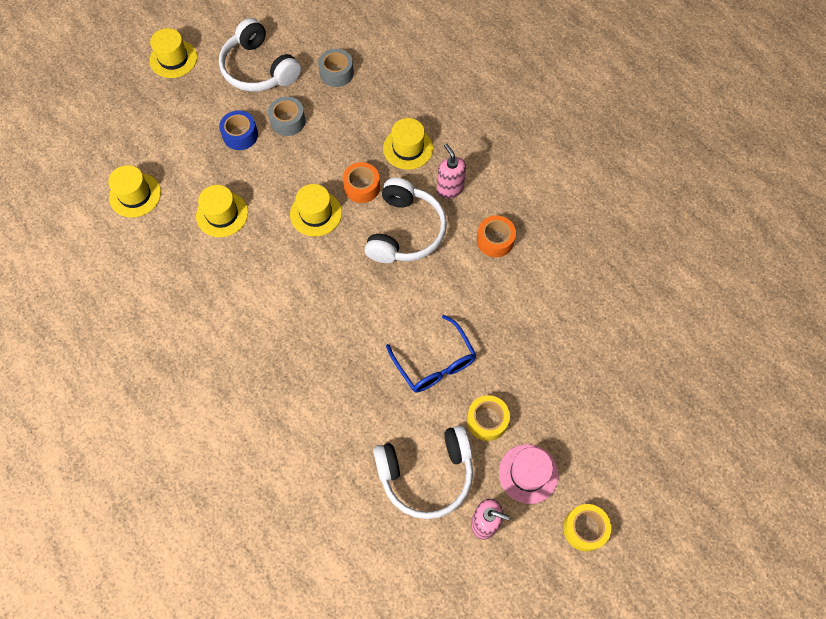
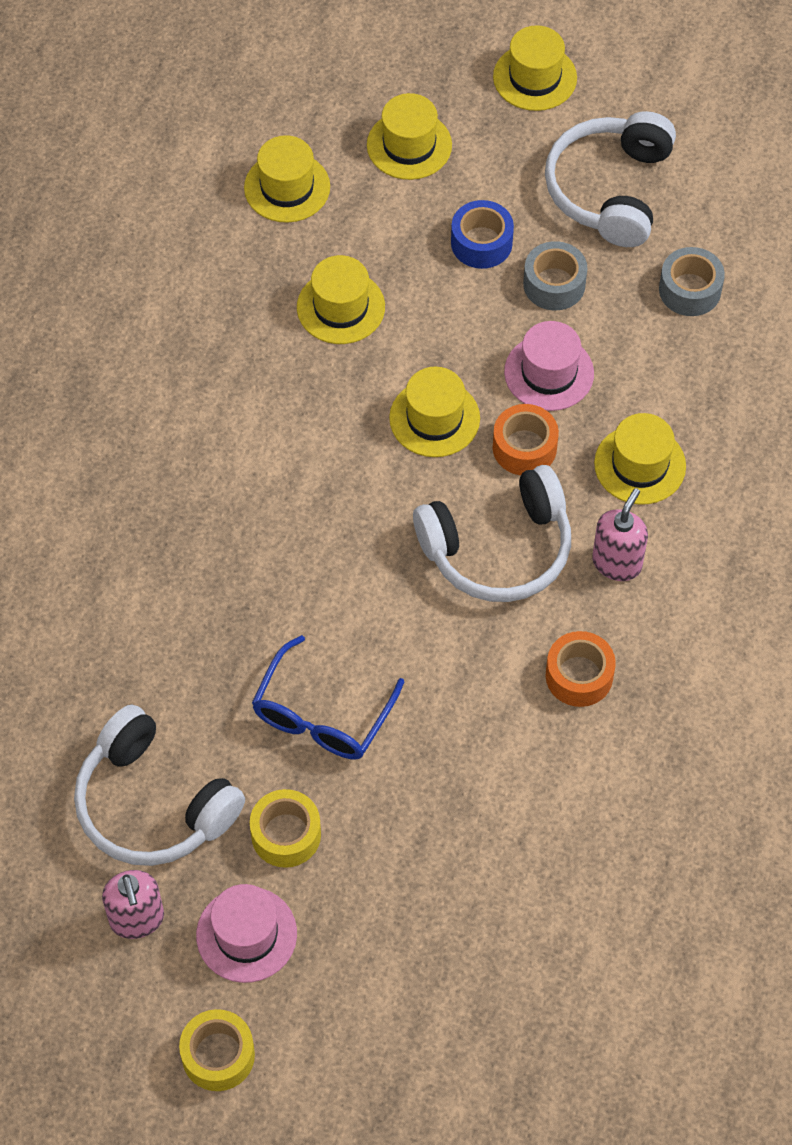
camera: 55 degrees right, 5 degrees down
none -> yellow hat [367,93,452,180]
none -> pink hat [504,321,594,411]

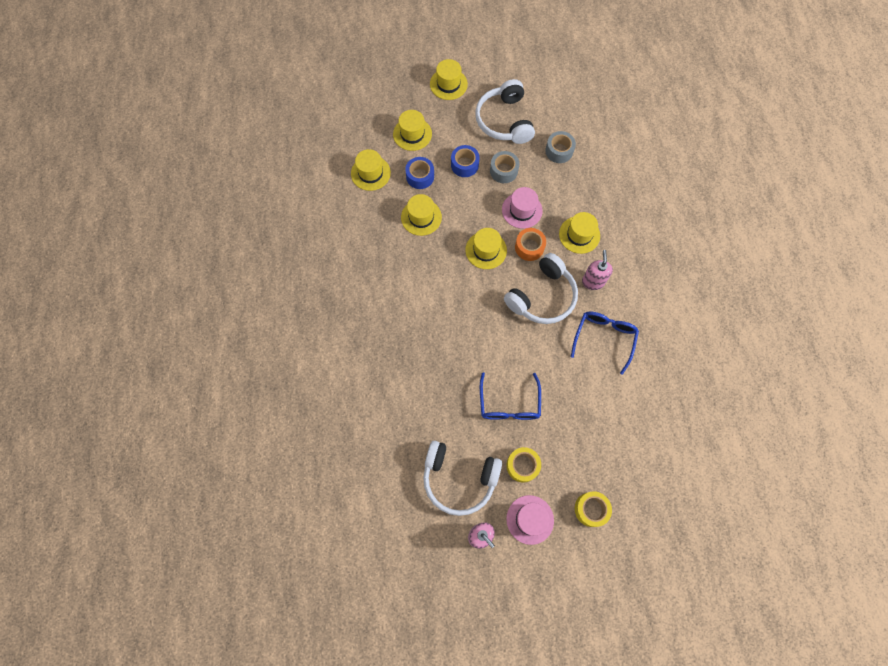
camera: 25 degrees left, 10 degrees up
yellow tape [179,1009,255,1091] -> yellow tape moved to [575,491,612,527]
orange tape [546,631,616,707] -> blue glasses [571,312,639,375]
none -> blue tape [405,157,434,189]

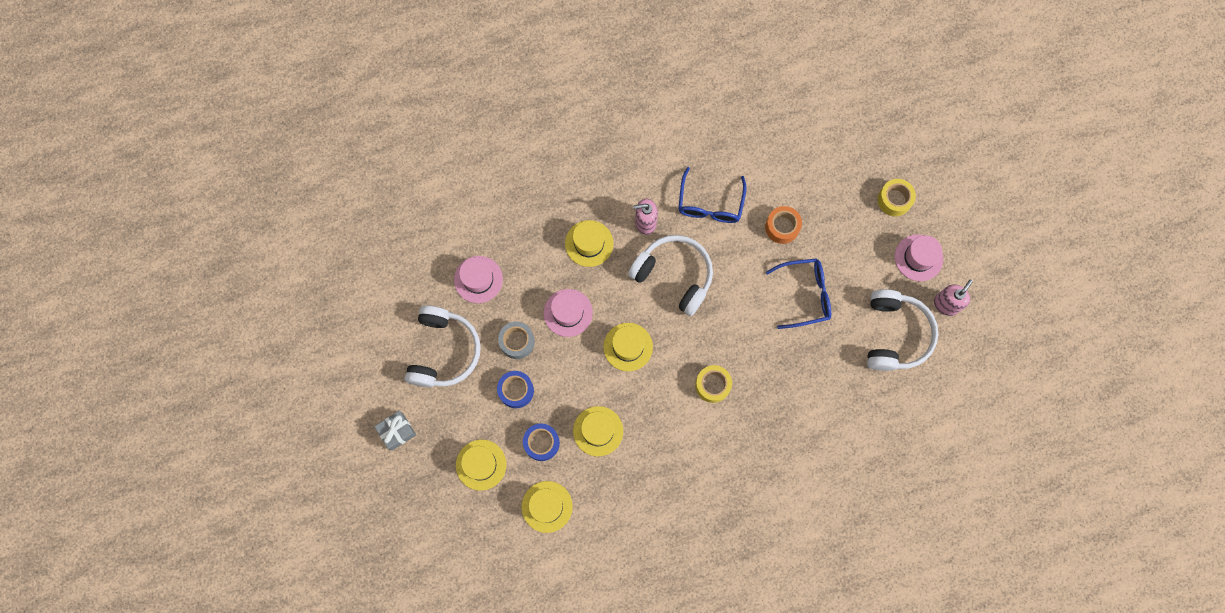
camera: 100 degrees left, 5 degrees up
yellow hat [430,59,468,100] -> grey gift [374,411,416,451]
white headphones [475,79,535,144] -> white headphones turned 60 degrees counterclockwise [405,305,481,387]
yellow tape [506,447,541,483] -> yellow tape moved to [695,365,732,403]
orange tape [515,228,546,261] -> orange tape moved to [765,206,802,244]
grey tape [545,131,576,163] -> pink hat [454,256,503,303]
blue glasses [571,312,639,375] -> blue glasses turned 90 degrees counterclockwise [678,167,746,223]

